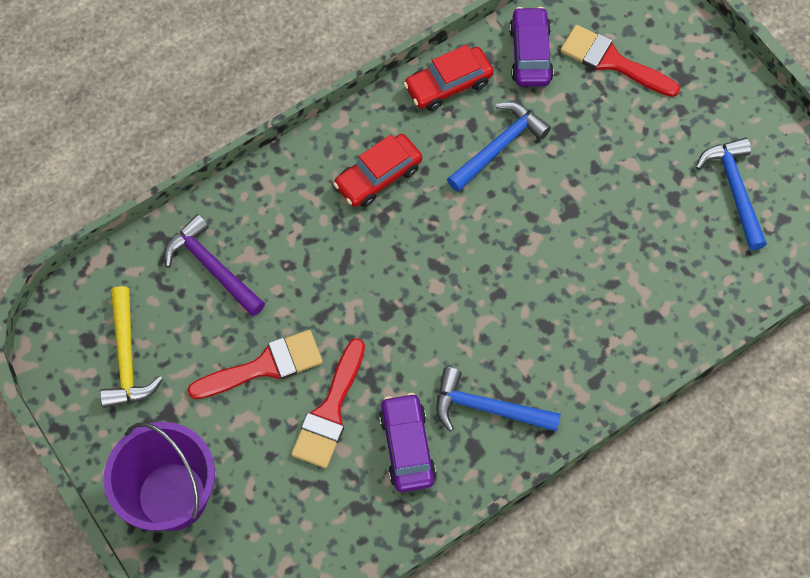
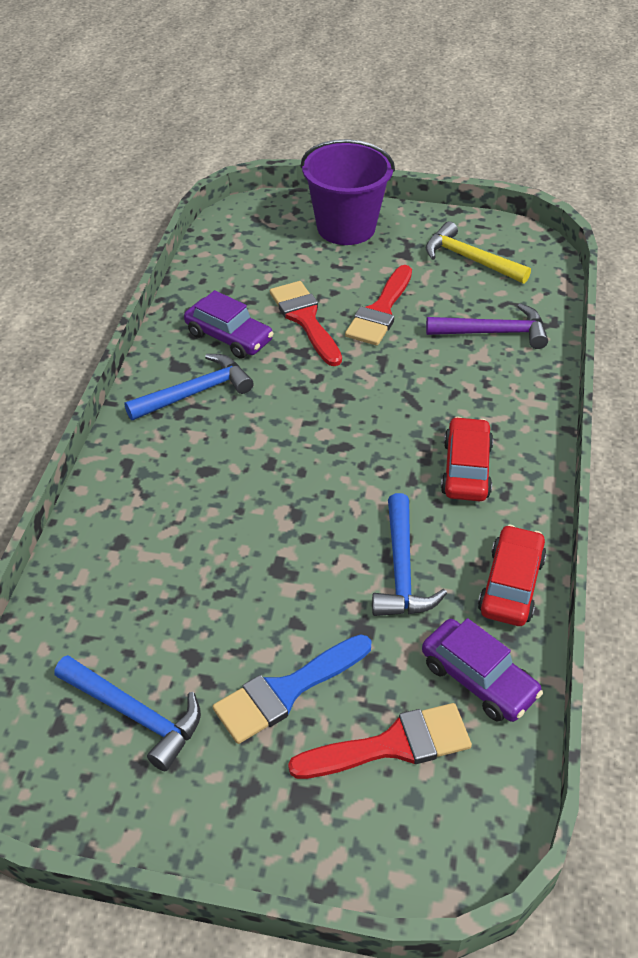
camera: 135 degrees right, 20 degrees down
none -> blue brush [213,634,372,744]

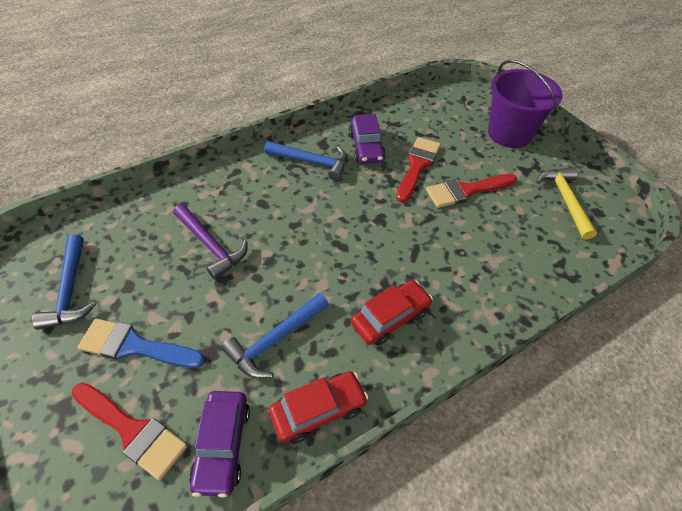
camera: 45 degrees right, 5 degrees up
purple hammer [426,303,548,349] -> purple hammer moved to [173,204,248,280]

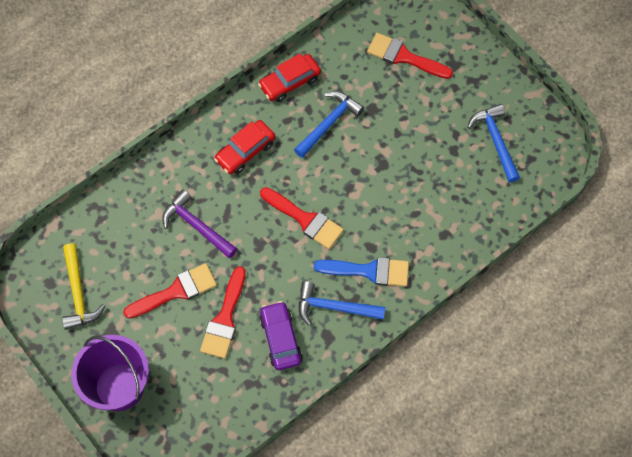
camera: 175 degrees right, 15 degrees up
blue brush [77,318,205,368] -> blue brush moved to [314,257,409,287]
purple hammer [173,204,248,280] -> purple hammer moved to [162,190,237,258]
purple car [189,391,250,498] -> none
none -> red brush [260,187,344,249]

